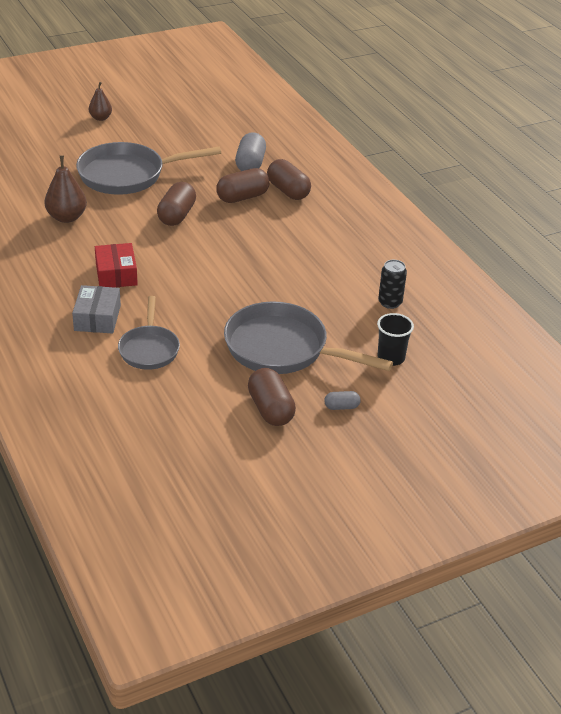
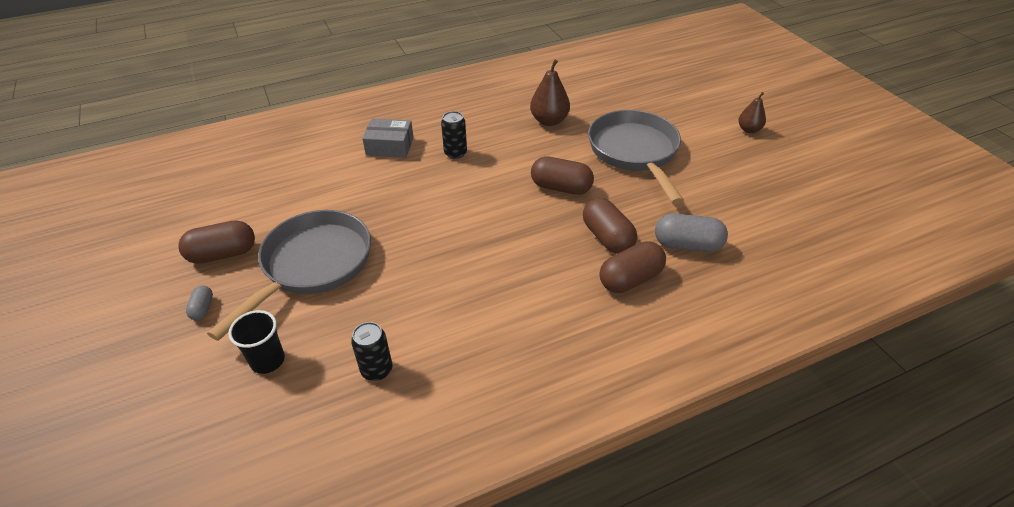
camera: 95 degrees right, 5 degrees up
red box [95,243,138,287] -> black can [441,111,467,159]
grey pan [118,296,180,370] -> none

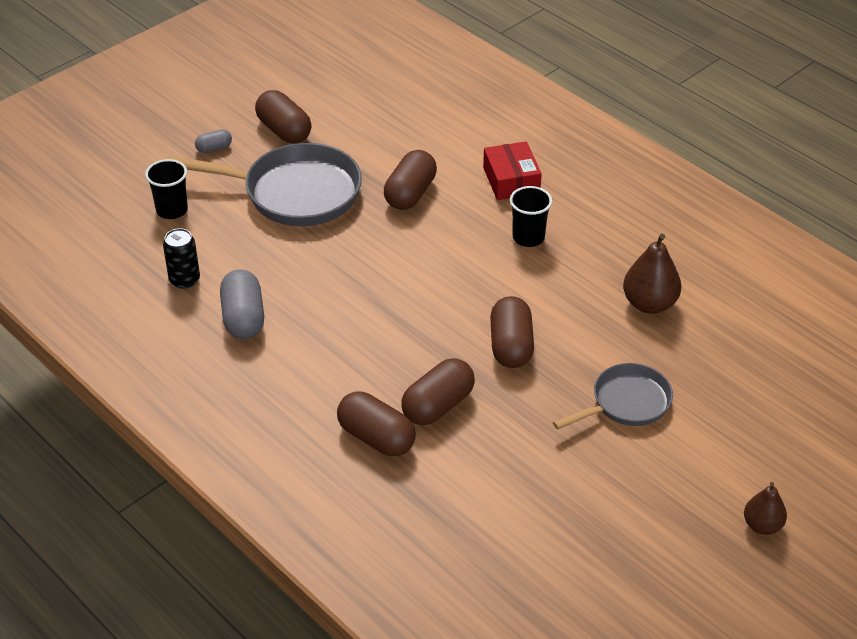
camera: 70 degrees right, 0 degrees up
grey box [362,118,413,158] -> red box [483,141,542,200]
black can [441,111,467,159] -> black cup [510,186,552,247]
grey pan [588,110,684,204] -> grey pan [553,363,673,430], size x0.59
grey capsule [655,213,728,252] -> grey capsule moved to [220,270,264,339]
none -> brown capsule [384,150,437,210]

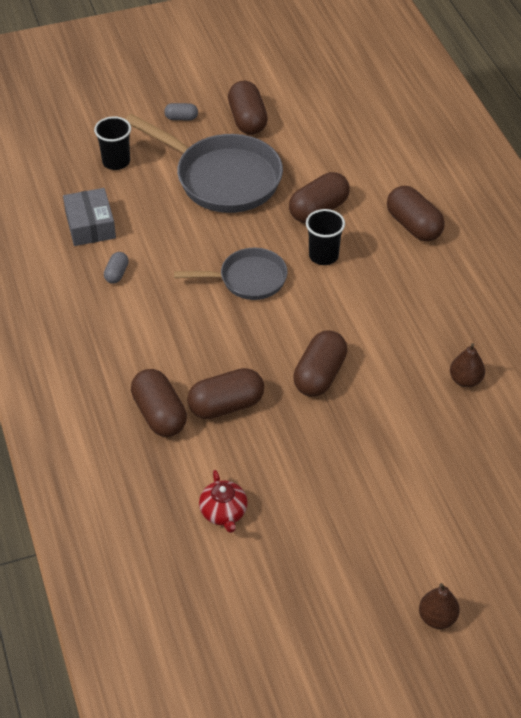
camera: 25 degrees right, 5 degrees up
black can [163,228,200,289] -> grey box [63,188,116,246]
grey capsule [220,270,264,339] -> grey capsule [104,252,129,284], size x0.52
red box [483,141,542,200] -> brown capsule [387,186,445,241]
black cup [510,186,552,247] -> black cup moved to [306,209,345,265]
grey pan [553,363,673,430] -> grey pan moved to [174,248,288,300]
brown pear [623,234,681,314] -> brown pear [450,343,485,387], size x0.64
none -> red teapot [199,470,248,533]

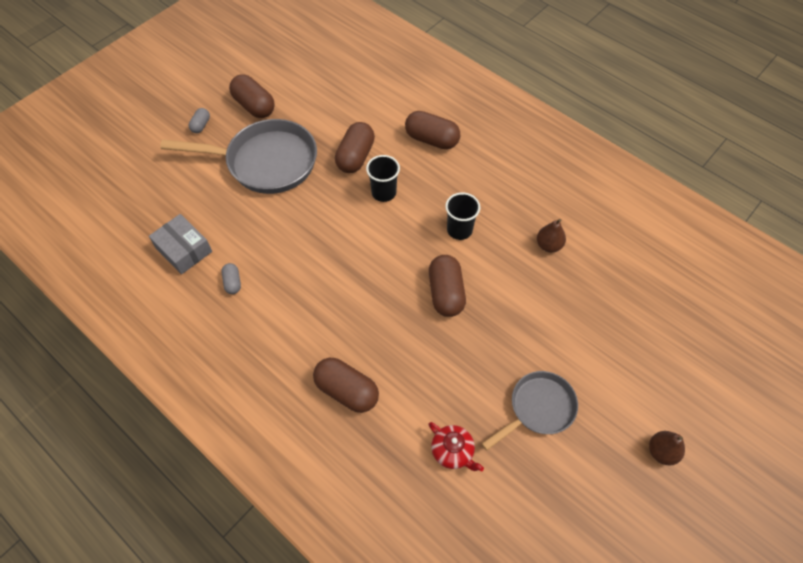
camera: 30 degrees left, 10 degrees up
black cup [94,116,131,170] -> black cup moved to [445,192,480,240]
grey capsule [164,103,198,120] -> grey capsule turned 45 degrees counterclockwise [189,108,210,133]
grey pan [174,248,288,300] -> grey pan moved to [482,371,578,451]
brown capsule [187,368,264,419] -> none

